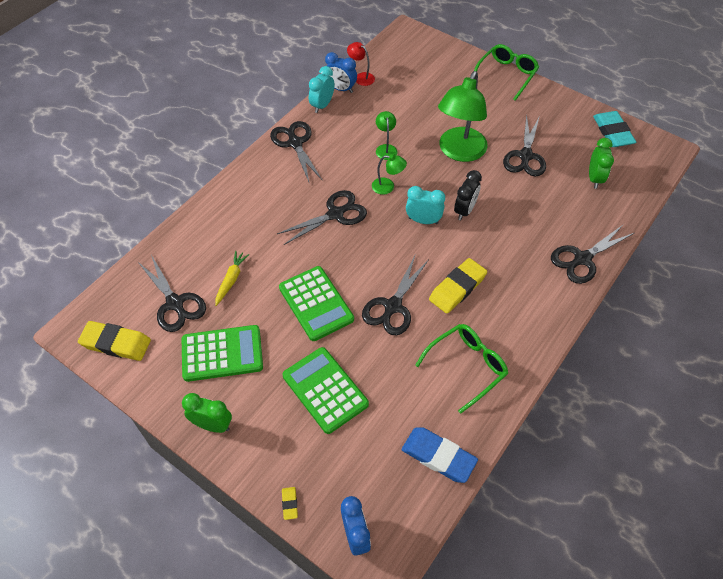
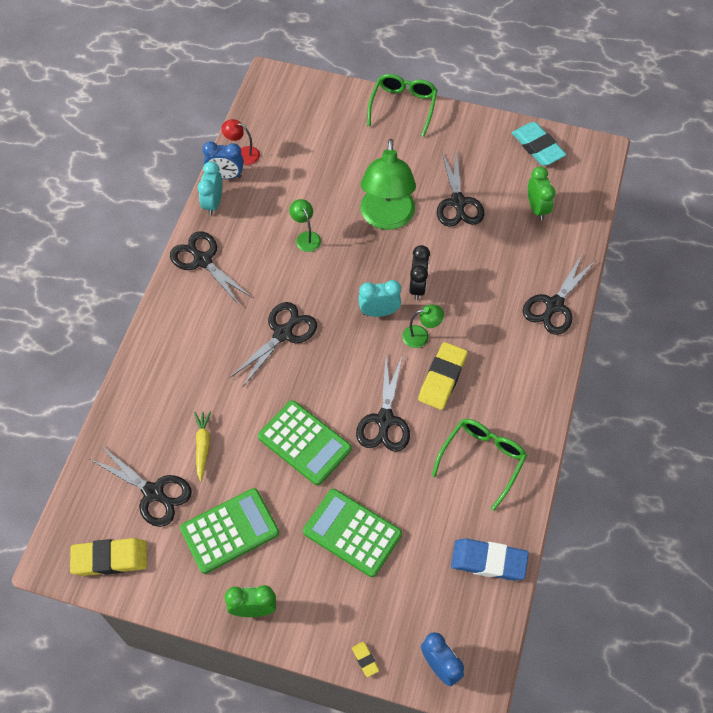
camera: 20 degrees left, 5 degrees up
green lamp [372,155,407,195] -> green lamp moved to [402,304,444,348]

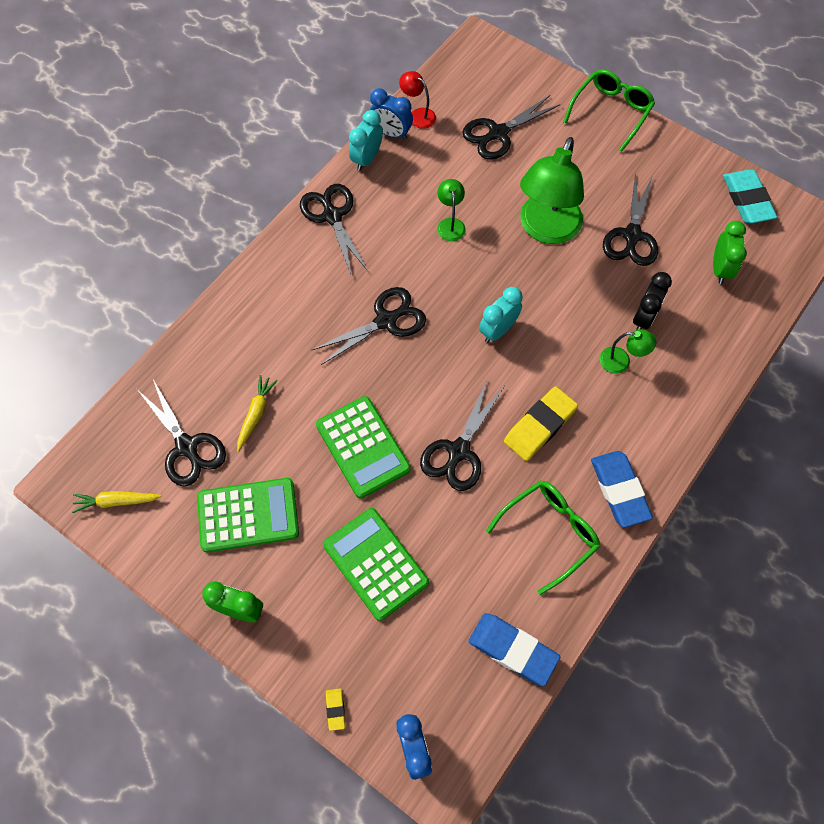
camera: 20 degrees right, 5 degrees up
yellow eraser [70,538,147,576] -> yellow carrot [72,491,162,513]
turquoise clock [359,280,401,317] -> turquoise clock turned 60 degrees counterclockwise [479,287,523,343]
green lamp [402,304,444,348] -> green lamp moved to [600,329,656,374]
black clock [409,245,430,300] -> black clock moved to [633,272,672,330]
black scissors [523,255,595,335] -> black scissors moved to [462,95,561,160]
none -> blue eraser [591,451,653,528]

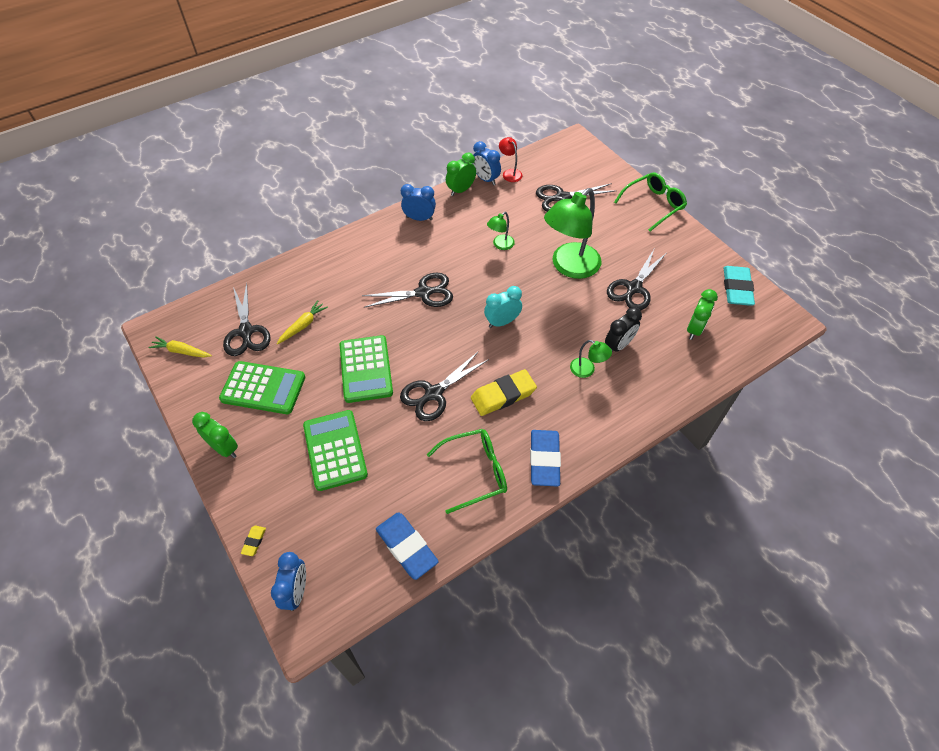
camera: 20 degrees right, 10 degrees down
black scissors [300,184,368,276] -> blue clock [401,184,436,221]
turquoise clock [349,110,383,171] -> green clock [446,153,476,196]
green lamp [437,179,466,241] -> green lamp turned 150 degrees counterclockwise [487,212,515,250]

